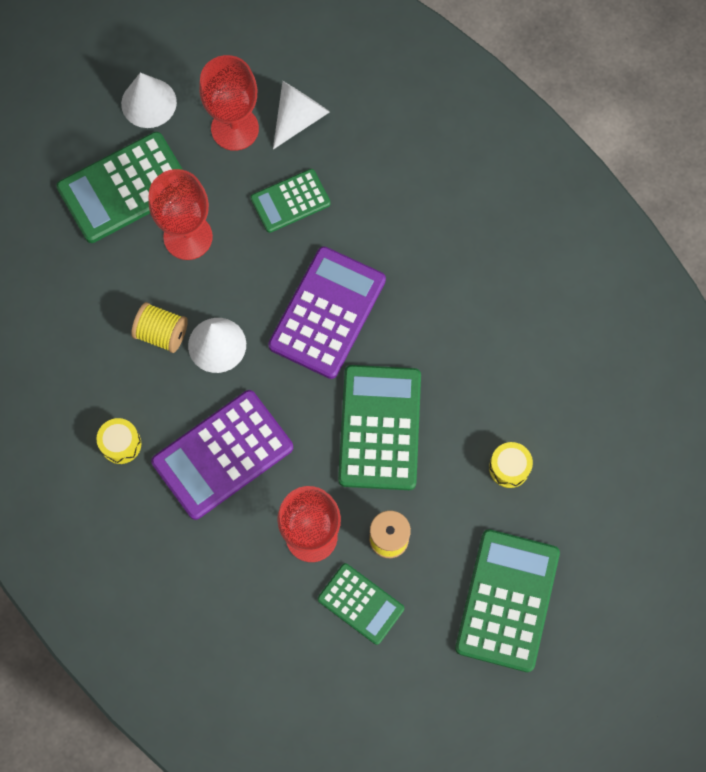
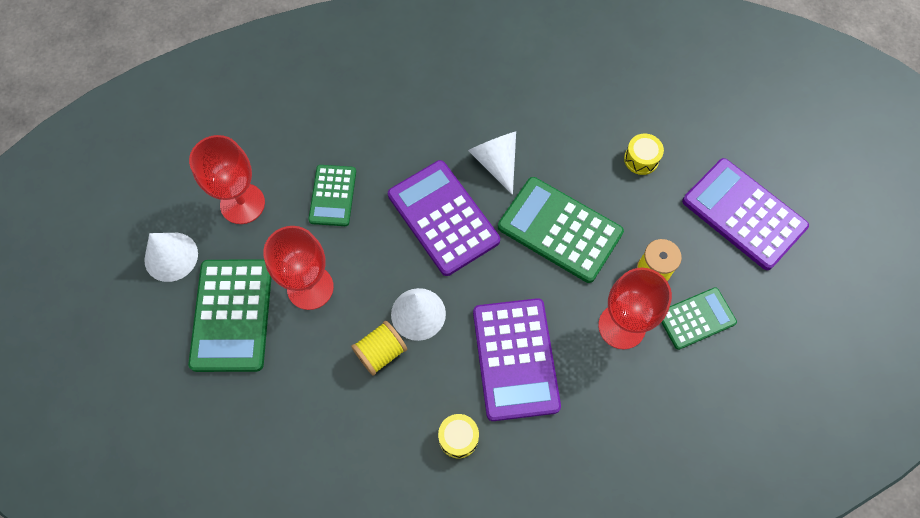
camera: 60 degrees left, 5 degrees down
white cone [273,81,330,149] -> white cone moved to [468,132,516,195]
green calculator [455,529,560,672] -> purple calculator [682,158,809,270]

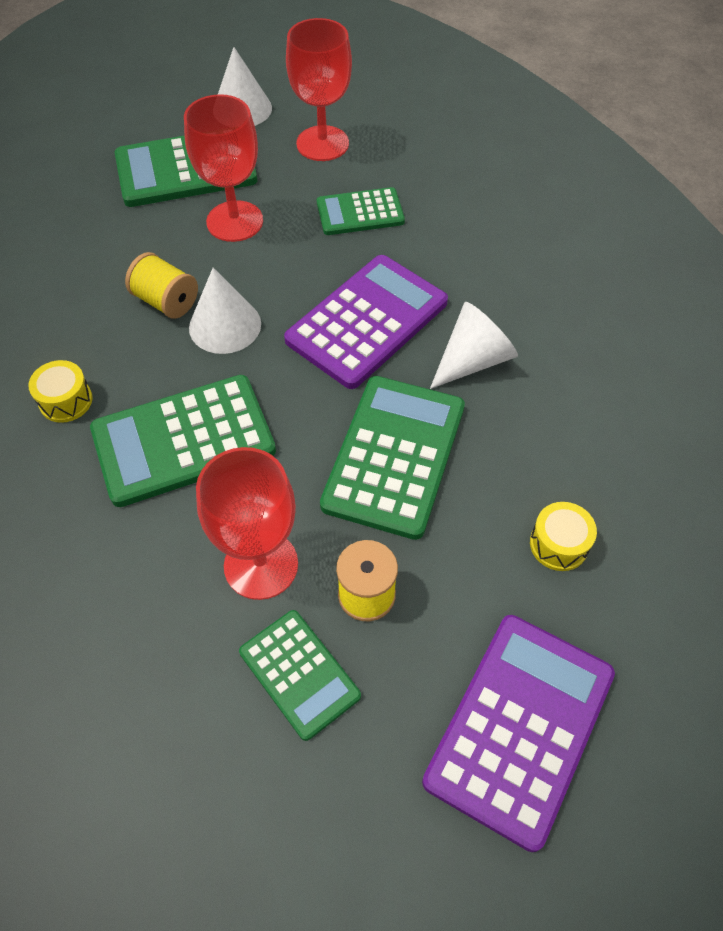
camera: 75 degrees right, 10 degrees down
purple calculator [473,298,561,421] -> green calculator [90,375,276,507]

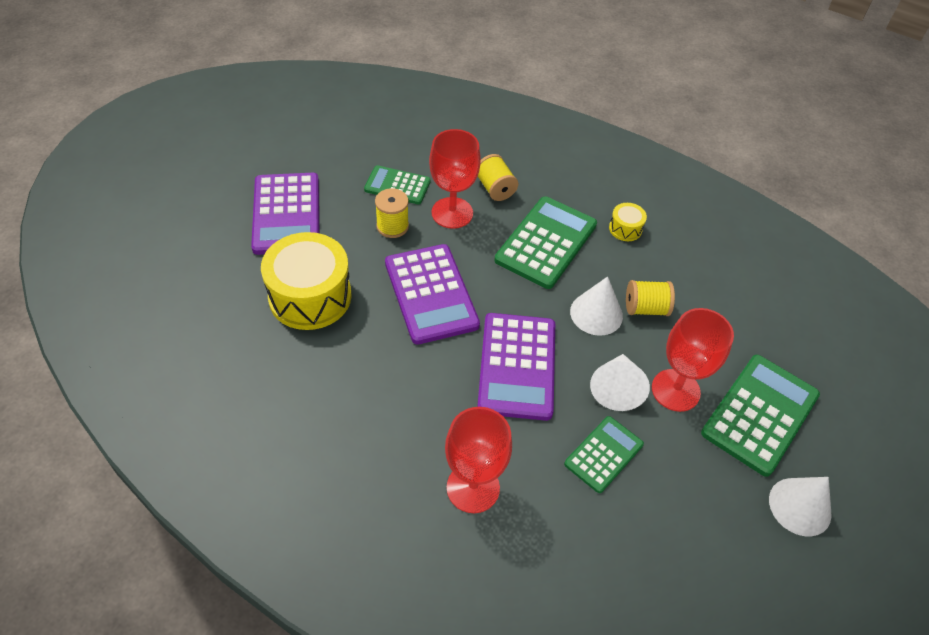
camera: 140 degrees right, 5 degrees down
red goblet [286,18,352,161] -> red goblet moved to [445,407,512,513]
green calculator [320,376,465,540] -> purple calculator [385,244,480,345]
white cone [430,302,518,389] -> white cone moved to [590,354,650,411]
yellow drum [530,502,597,571] -> yellow drum [261,232,351,330], size x2.25
none -> yellow spool [477,154,518,201]

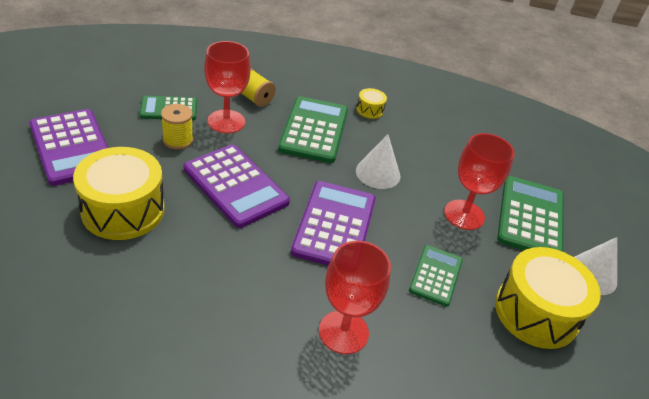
camera: 25 degrees left, 10 degrees down
purple calculator [477,313,555,421] -> purple calculator turned 150 degrees counterclockwise [291,181,376,266]
white cone [590,354,650,411] -> none
yellow spool [626,280,675,316] -> none
none -> yellow drum [495,247,601,349]

